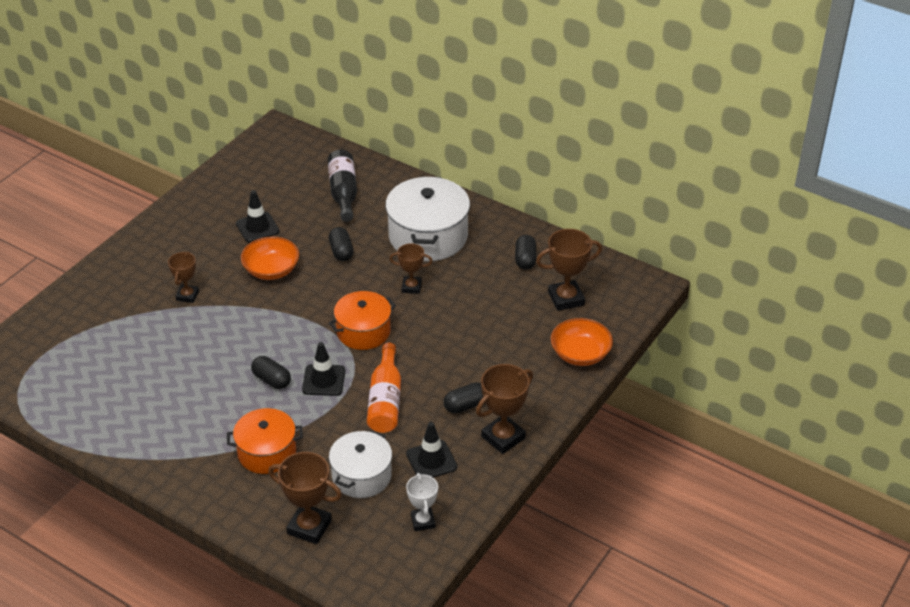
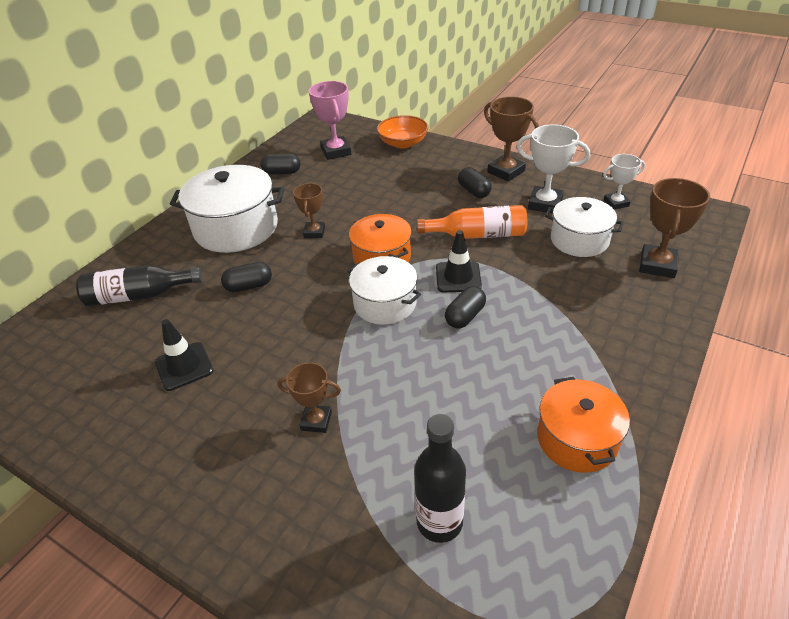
camera: 90 degrees left, 0 degrees up
orange pot [227,408,303,474] -> orange pot moved to [537,377,630,473]
orange bowl [241,237,299,280] -> none
black traffic cone [406,422,457,478] -> white trophy [517,124,590,213]
brown trophy [536,229,602,311] -> pink trophy [309,81,351,160]
none -> white pot [348,256,421,325]
none -> black bottle [414,414,466,543]

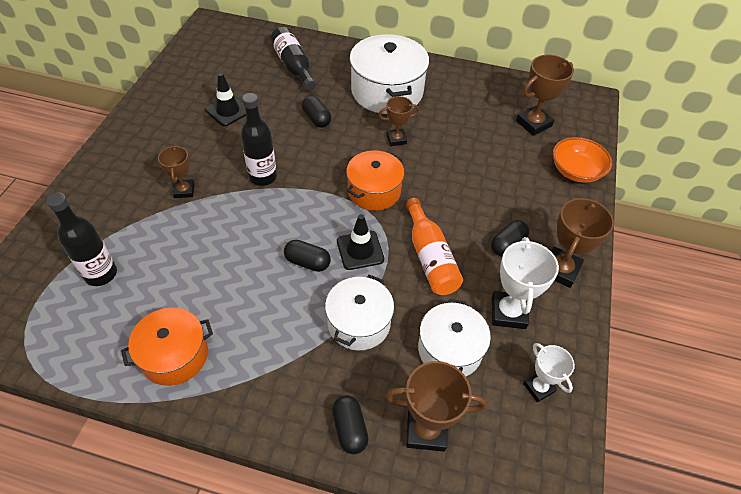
camera: 70 degrees right, 10 degrees up
black capsule [261,154,300,175] -> black capsule moved to [332,395,369,454]
pink trophy [309,81,351,160] -> brown trophy [516,55,574,136]
white pot [348,256,421,325] -> white pot moved to [325,275,394,350]
none -> black bottle [241,93,277,186]

